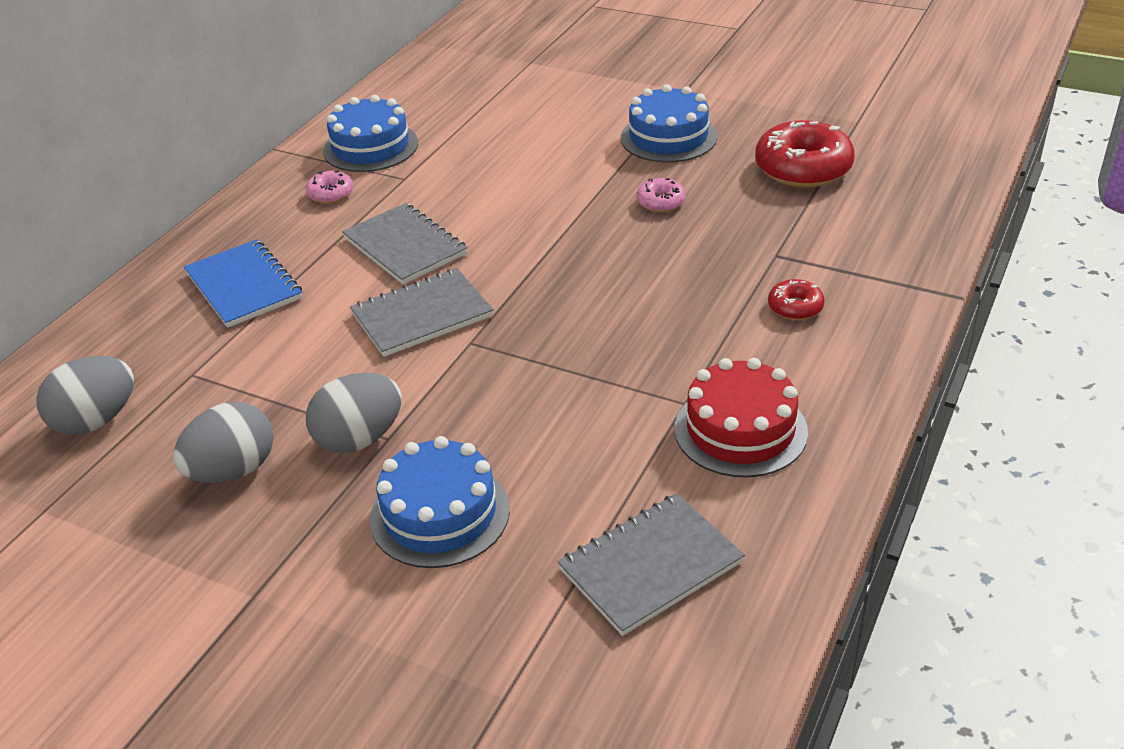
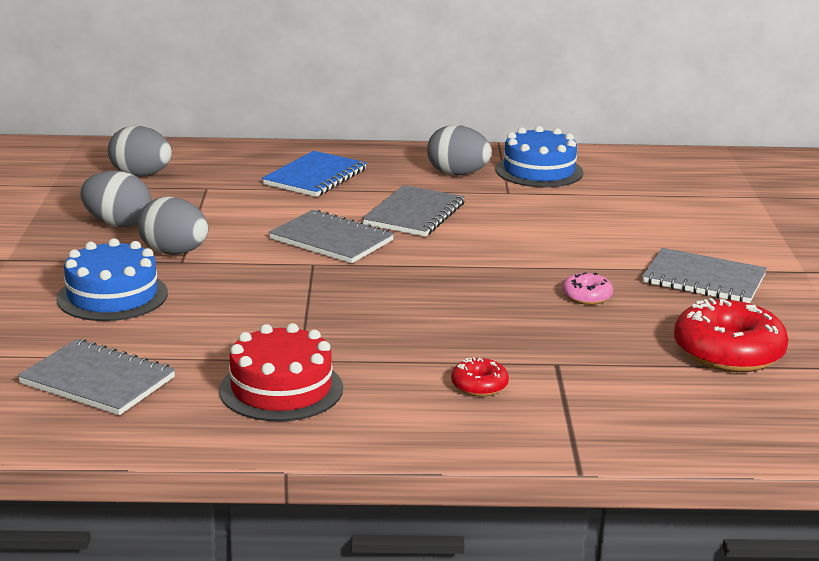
camera: 60 degrees right, 15 degrees down
pink donut [306,171,353,204] -> grey egg [427,125,492,175]
blue cake [621,84,717,163] -> grey notebook [642,248,767,303]

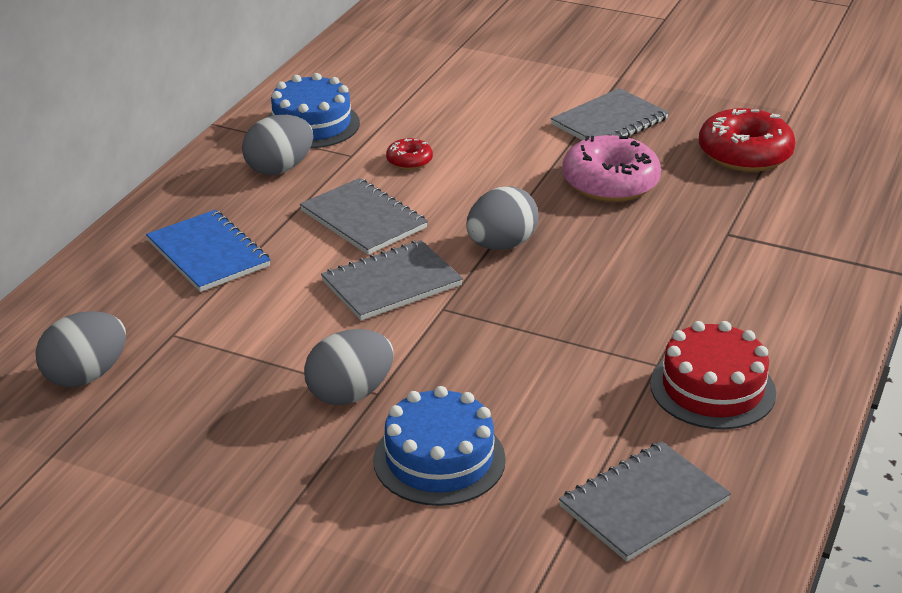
camera: 65 degrees left, 10 degrees up
grey egg [80,171,151,227] -> grey egg moved to [466,186,539,250]
red donut [451,357,509,396] -> red donut moved to [386,138,433,170]
pink donut [562,273,613,305] -> pink donut [562,135,661,202], size x2.04

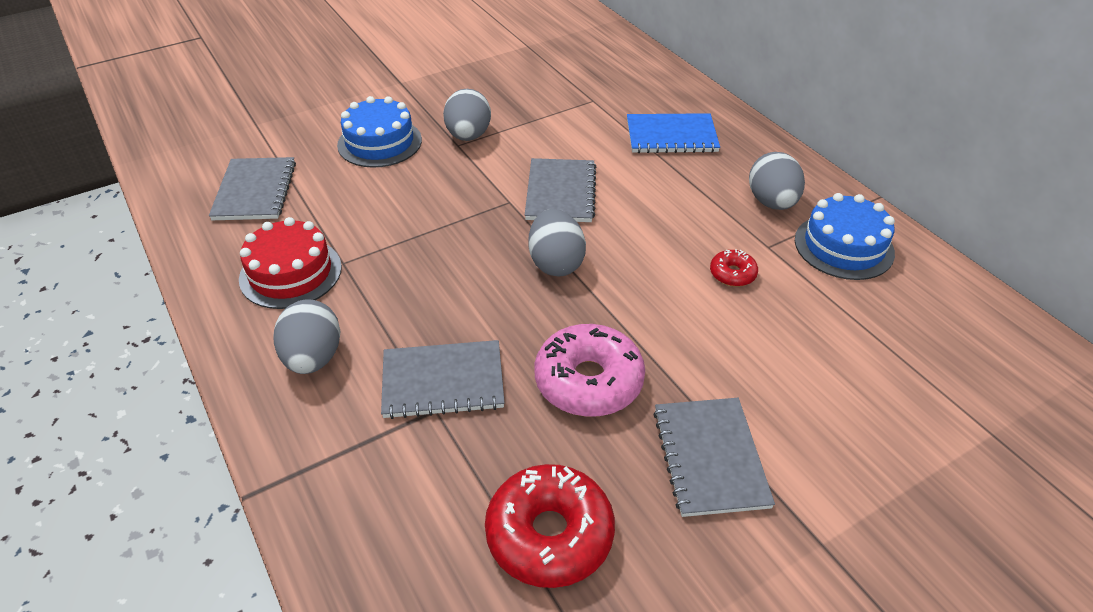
camera: 125 degrees right, 10 degrees up
grey egg [35,311,126,387] -> grey egg moved to [273,299,341,374]
grey notebook [300,178,428,255] -> grey notebook moved to [381,340,505,419]

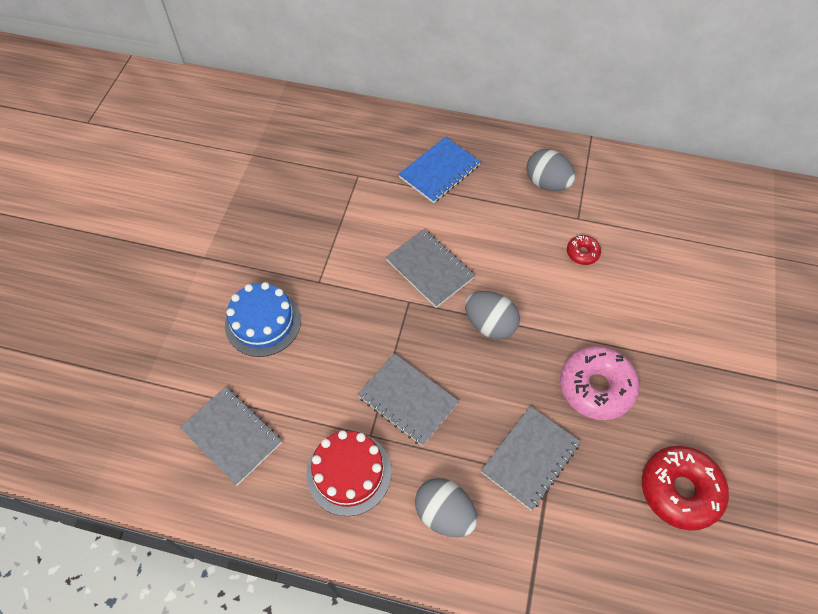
camera: 45 degrees left, 15 degrees up
grey egg [443,89,491,141] -> none
grey notebook [653,398,775,517] -> grey notebook moved to [357,353,459,446]
blue cake [795,193,895,280] -> none

